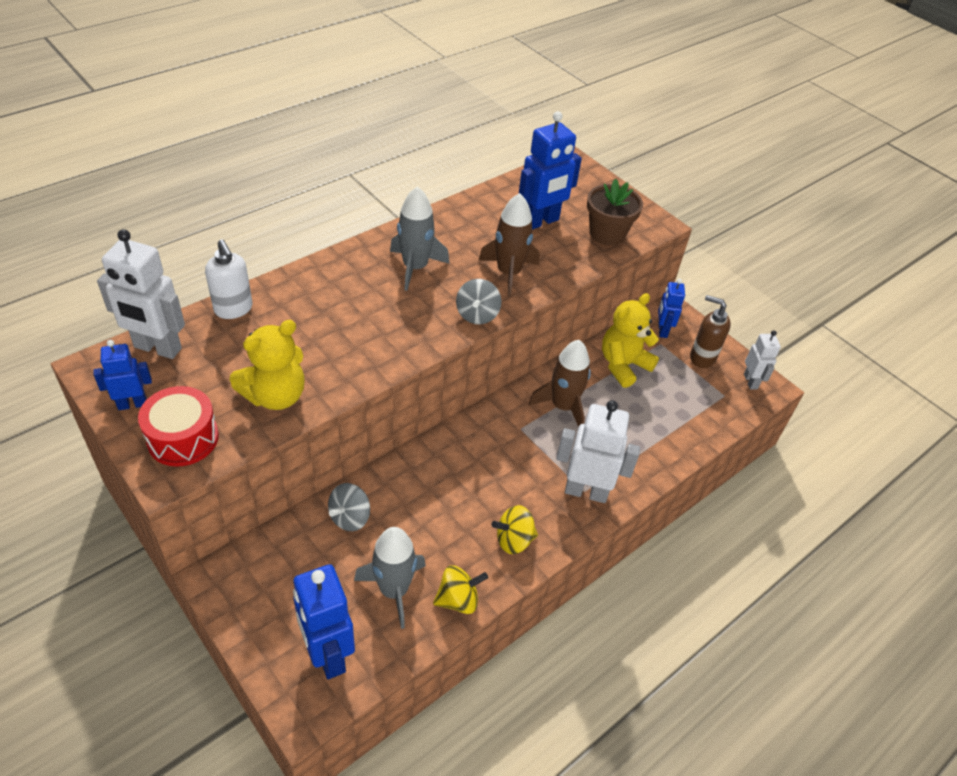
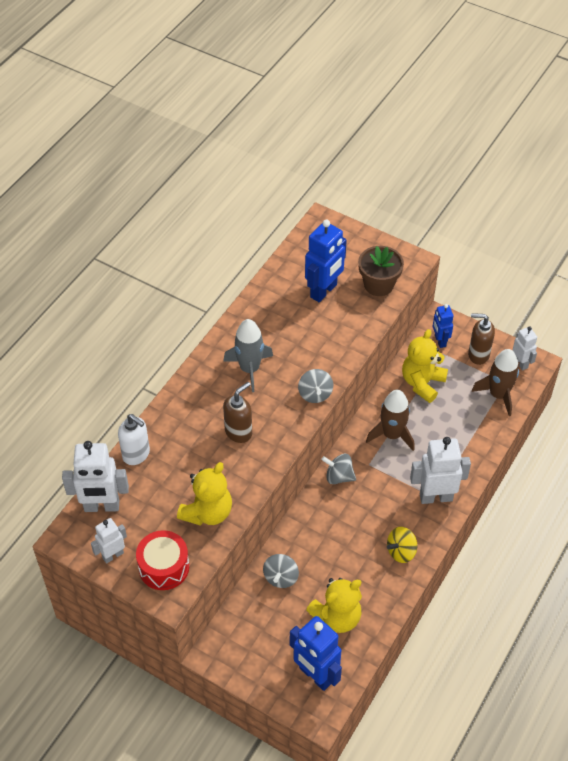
camera: 15 degrees left, 5 degrees up
blue robot [93,340,152,410] -> white robot [91,518,127,564]
grey rocket [354,527,426,629] -> yellow teddy bear [306,578,362,633]
yellow spinning top [433,565,488,614] -> none
brown rocket [478,193,540,297] -> brown rocket moved to [472,349,519,416]
none -> brown soap dispenser [223,382,252,443]
none -> grey spinning top [321,454,356,484]

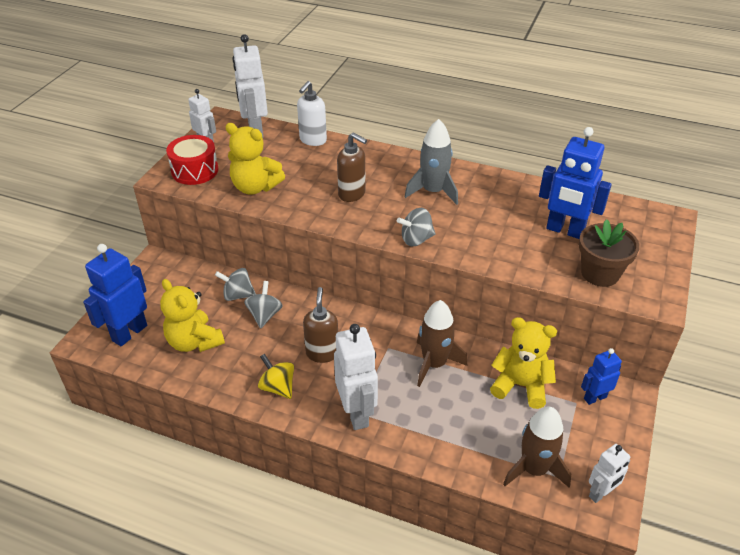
camera: 80 degrees right, 10 degrees down
grey spinning top [321,454,356,484] -> grey spinning top moved to [244,281,283,328]
brown soap dispenser [468,313,495,365] -> brown soap dispenser moved to [303,287,338,363]

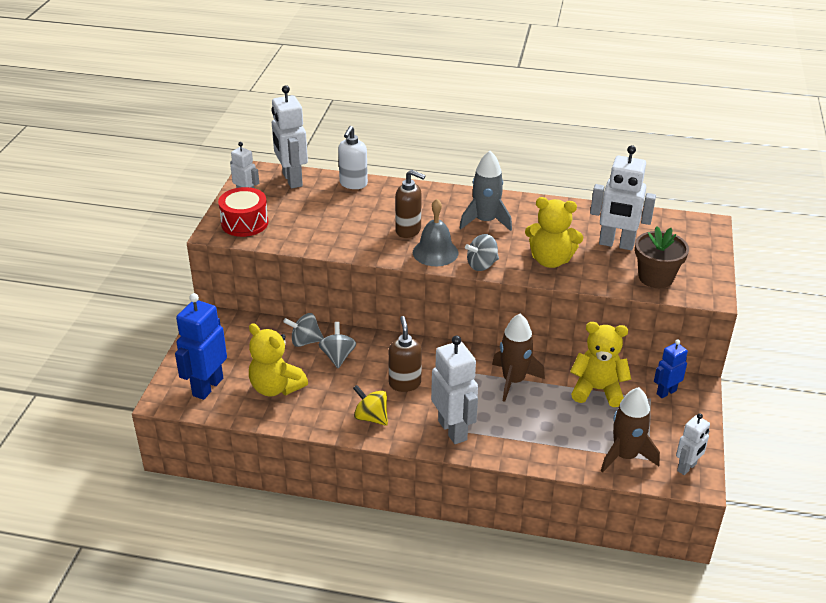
camera: 10 degrees left, 5 degrees down
yellow teddy bear [225,123,285,195] -> yellow teddy bear moved to [525,197,583,268]
blue robot [539,127,612,239] -> white robot [590,145,656,250]
none -> grey bell [413,199,458,266]

